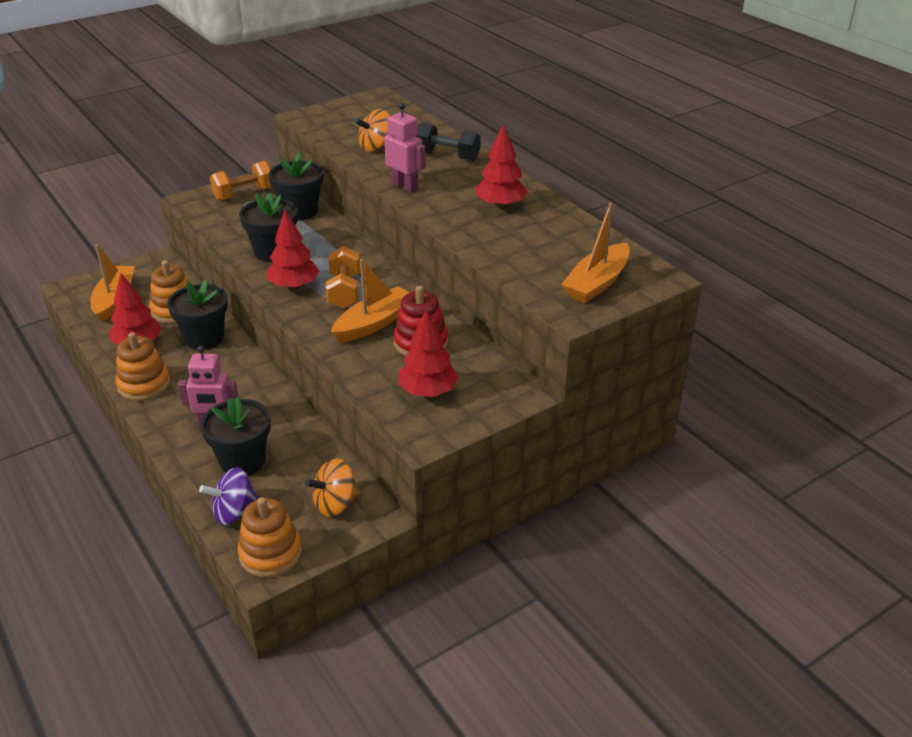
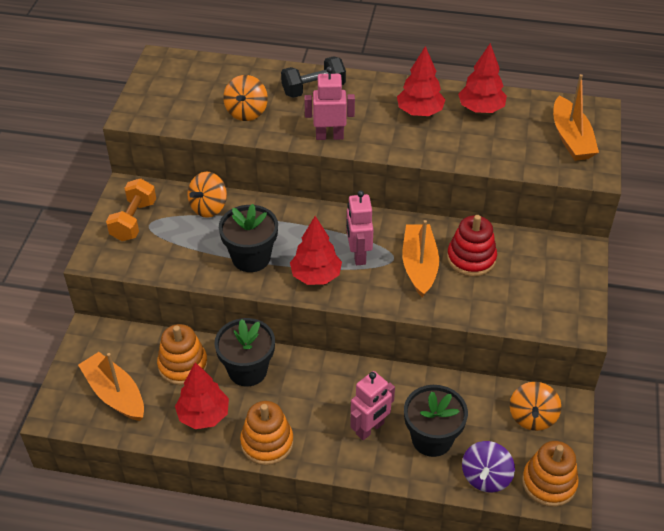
camera: 45 degrees left, 10 degrees up
black flower pot [269,153,323,220] -> orange spinning top [187,172,227,218]
orange dumbbell [325,246,360,309] -> pink robot [346,190,373,265]
red tree [399,309,459,397] -> red tree moved to [458,43,507,113]

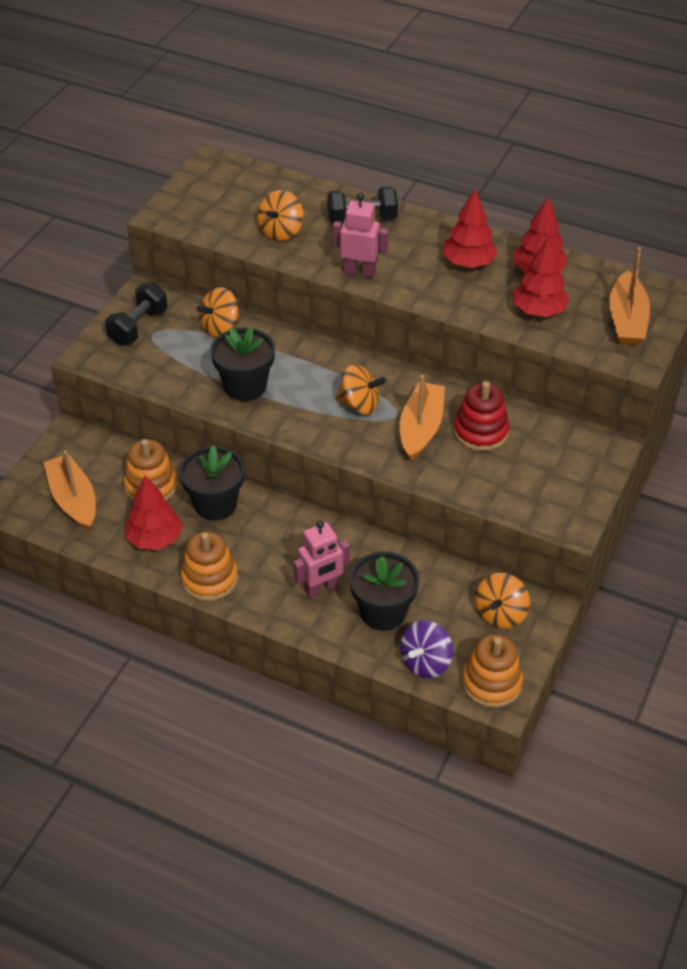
camera: 15 degrees right, 0 degrees up
orange dumbbell [106,178,156,241] -> black dumbbell [105,283,168,345]
red tree [290,216,342,285] -> red tree moved to [513,236,570,317]
pink robot [346,190,373,265] -> orange spinning top [336,364,386,415]

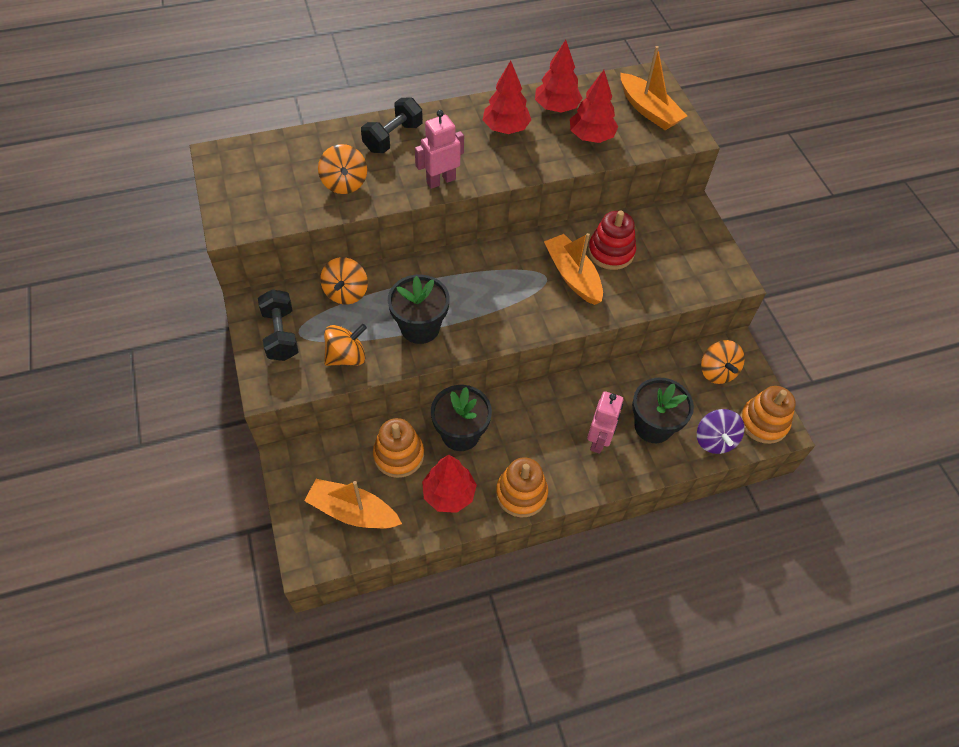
camera: 45 degrees left, 10 degrees up
orange spinning top [336,364,386,415] -> orange spinning top moved to [324,324,367,366]

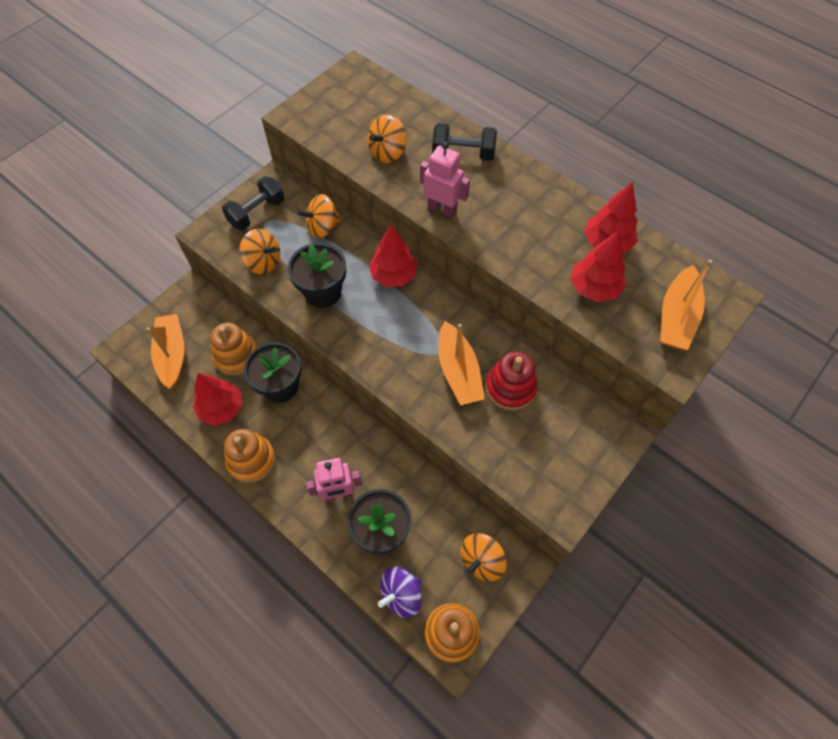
camera: 60 degrees right, 5 degrees up
red tree [483,61,531,134] -> red tree moved to [369,224,417,287]
orange boat [544,233,603,305] -> orange boat turned 135 degrees clockwise [438,321,485,406]

